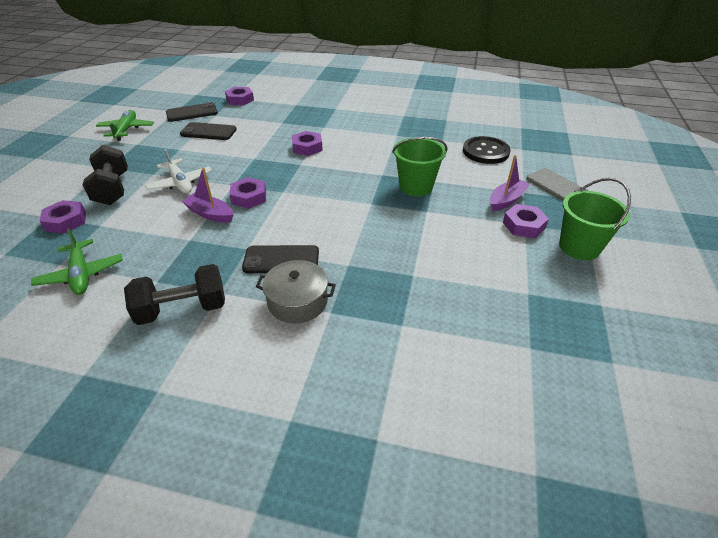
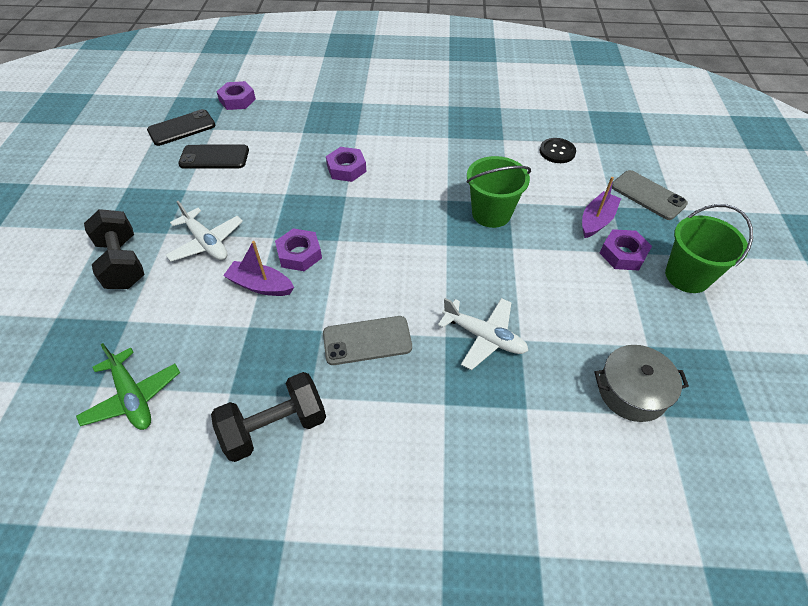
camera: 10 degrees left, 10 degrees up
purple nut [39,200,86,234] -> none
green plane [96,110,154,141] -> none
black phone [242,245,319,273] -> grey phone [323,316,412,365]
grey pot [256,260,336,324] -> grey pot moved to [594,345,689,422]
black button [463,136,511,164] -> black button [540,138,576,163], size x0.65
none -> white plane [438,298,528,370]

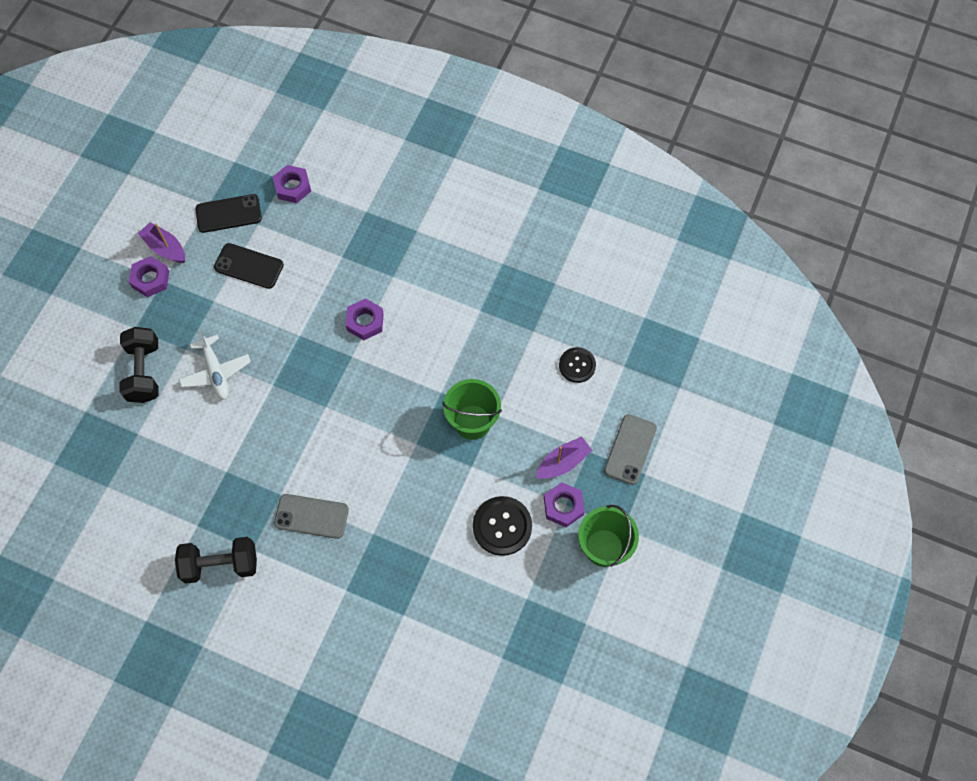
camera: 20 degrees right, 15 degrees up
green plane [76,343,180,430] -> none
purple boat [223,241,294,296] -> purple boat moved to [138,222,185,263]
purple nut [275,228,322,271] -> purple nut moved to [129,256,169,297]
white plane [438,298,528,370] -> none
grey pot [594,345,689,422] -> none
grey phone [612,170,688,220] -> grey phone turned 45 degrees clockwise [604,414,657,485]
none -> black button [473,496,532,556]

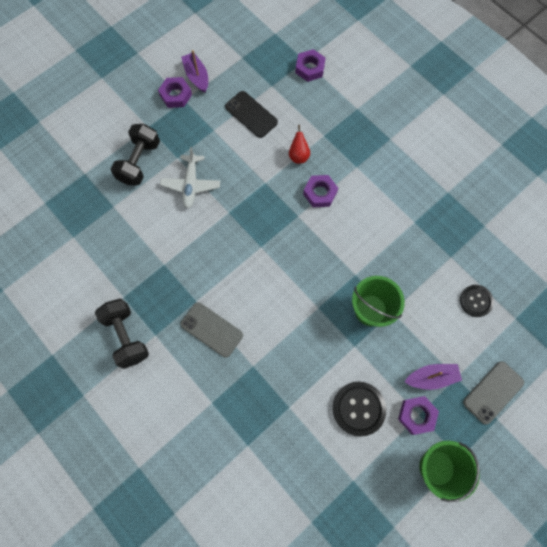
camera: 25 degrees right, 5 degrees up
black dumbbell [175,537,257,584] -> black dumbbell turned 45 degrees clockwise [95,299,149,369]
black phone [195,194,262,233] -> none
none -> red pear [289,125,310,164]

